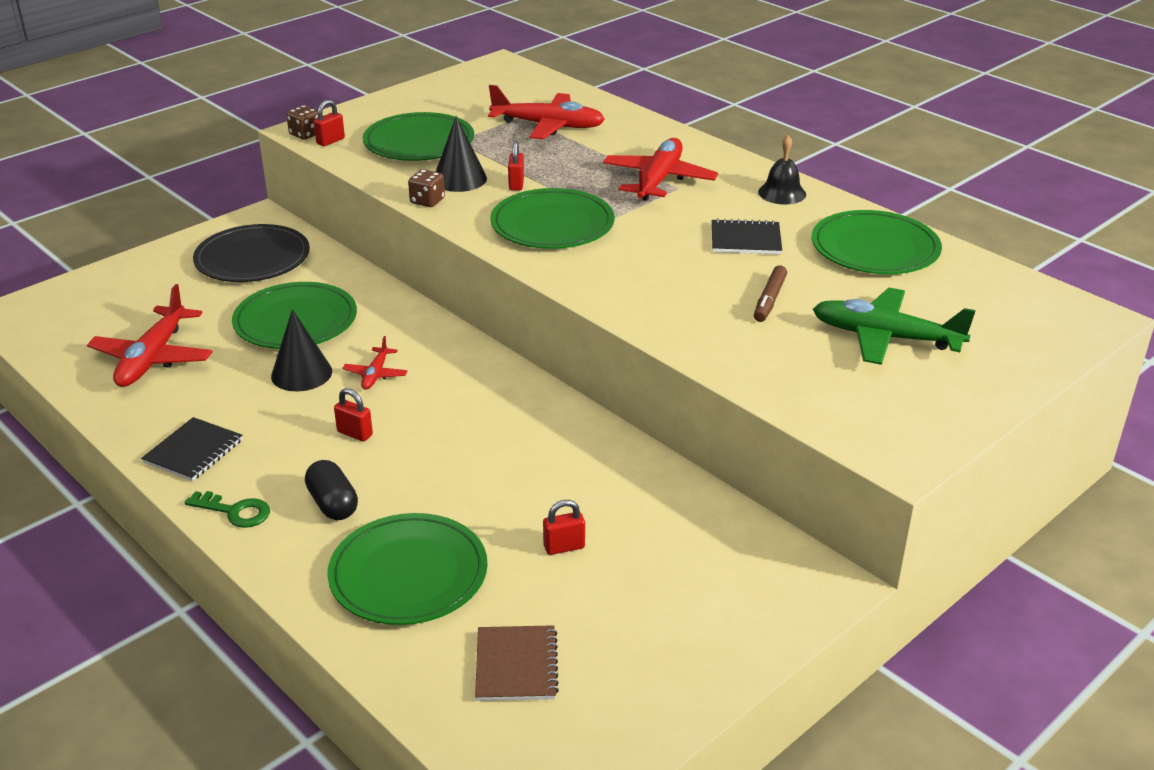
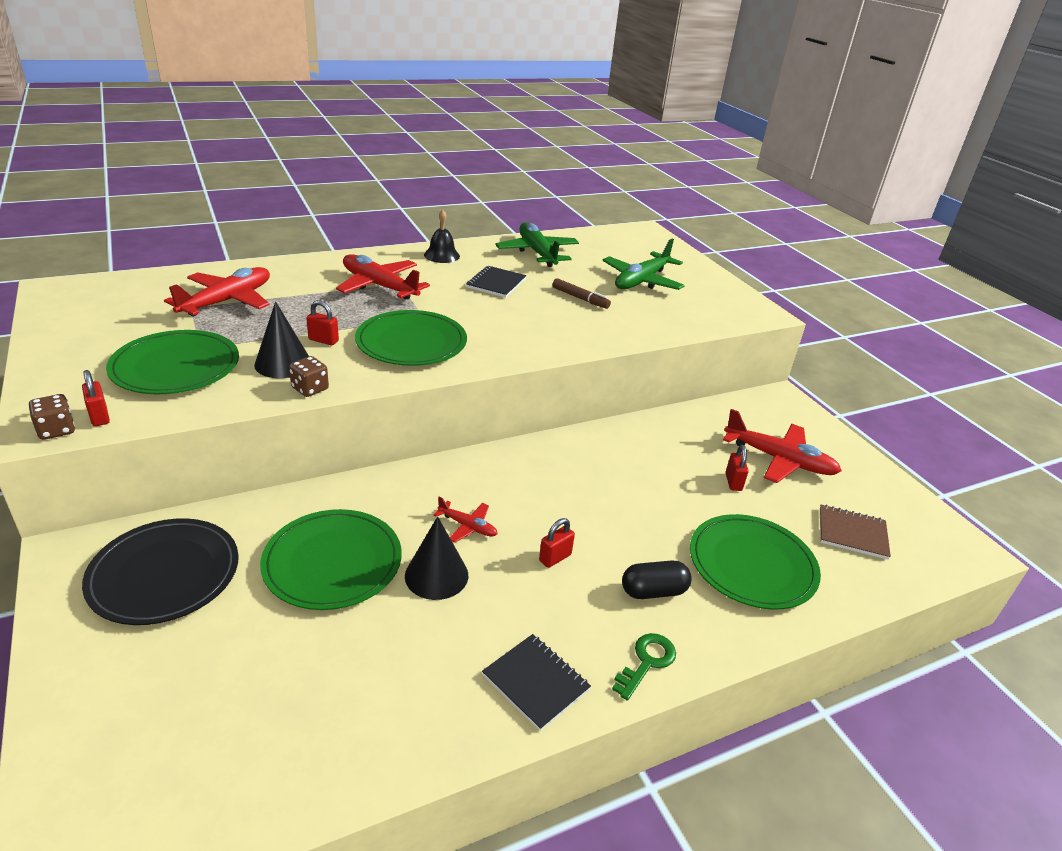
camera: 75 degrees left, 0 degrees up
red plane [87,284,212,387] -> red plane moved to [723,409,842,483]
green plate [811,210,942,274] -> green plane [495,222,579,267]

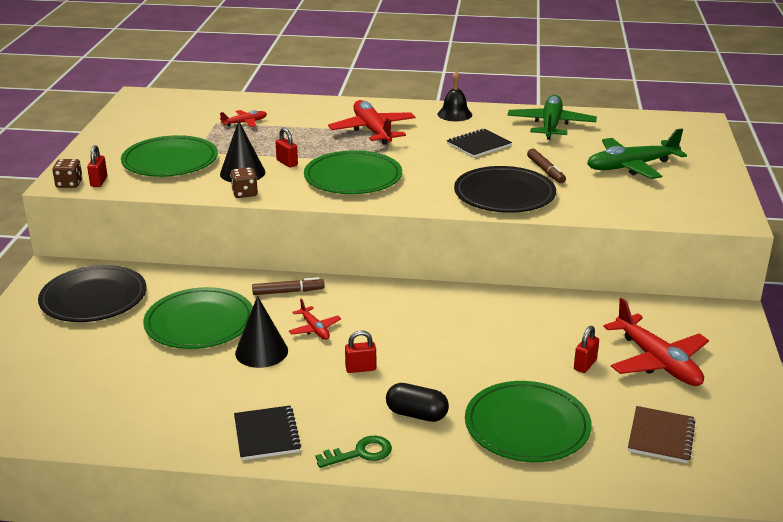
camera: 35 degrees right, 5 degrees down
red plane [164,267,270,316] -> red plane [220,110,267,127], size x0.51
brown notebook [820,505,891,560] -> brown notebook turned 60 degrees clockwise [628,406,696,463]
none -> brown marker [252,277,324,295]
none -> black plate [454,166,556,213]

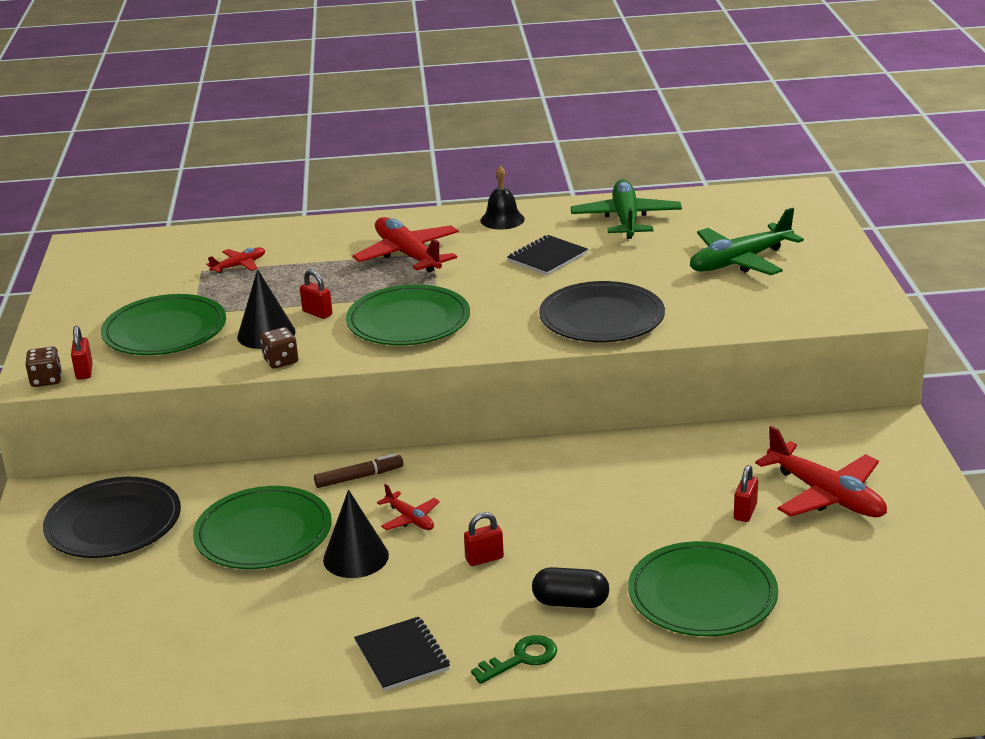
camera: 10 degrees left, 0 degrees up
brown marker [527,149,566,183] -> none
brown notebook [628,406,696,463] -> none

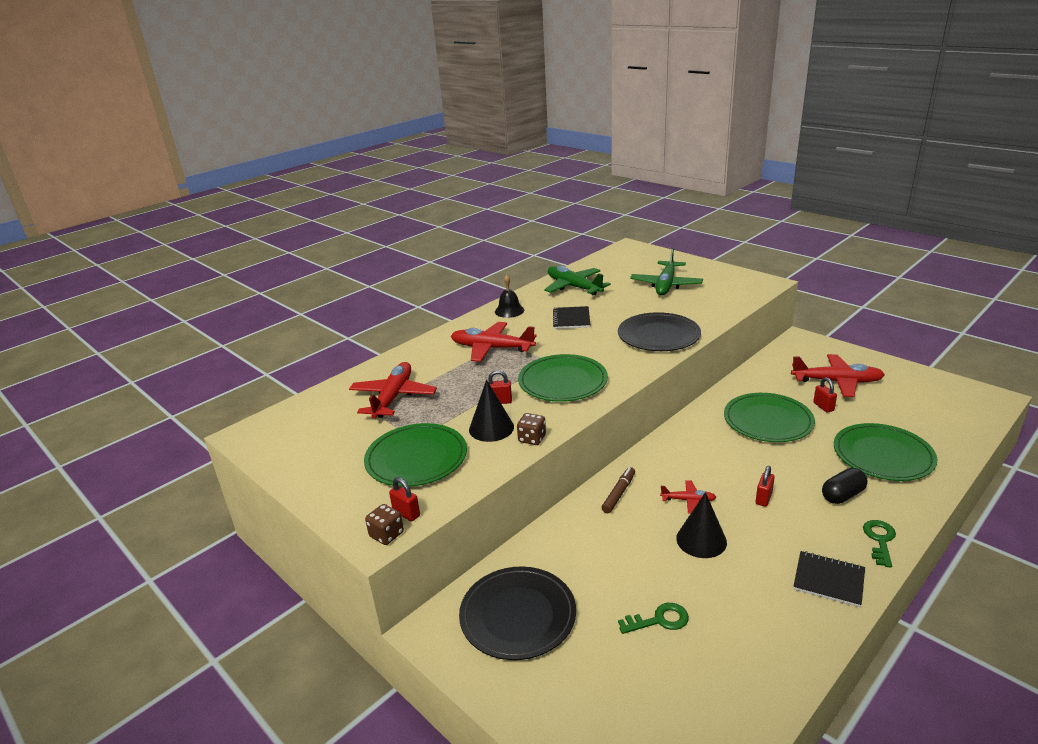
camera: 40 degrees left, 0 degrees up
green plate [193,486,332,569] -> green plate moved to [724,393,815,442]
red plane [206,247,265,273] -> red plane [349,362,437,419], size x1.98
none -> green key [618,603,689,634]

